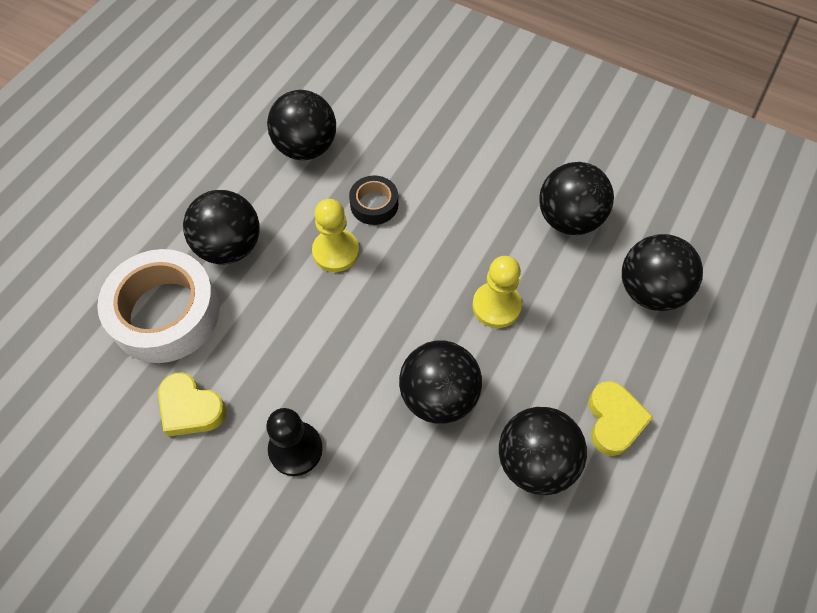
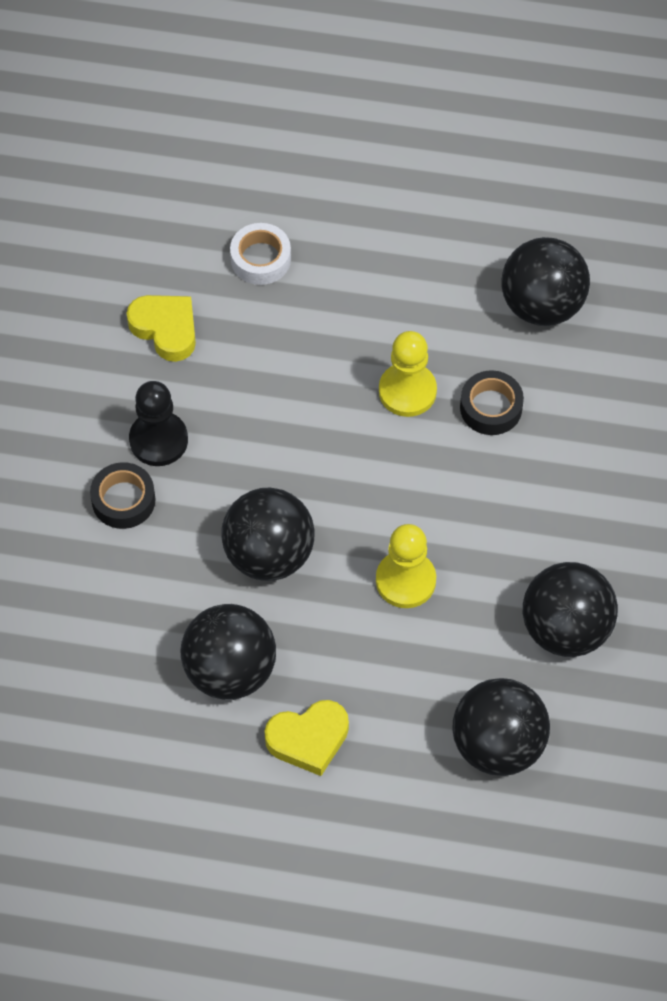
camera: 70 degrees right, 0 degrees up
white tape [97,249,219,363] -> white tape [230,223,291,285], size x0.49
yellow heart [158,373,227,436] -> yellow heart turned 120 degrees clockwise [127,295,196,362]
black ball [183,190,260,265] -> none
none -> black tape [90,462,156,529]

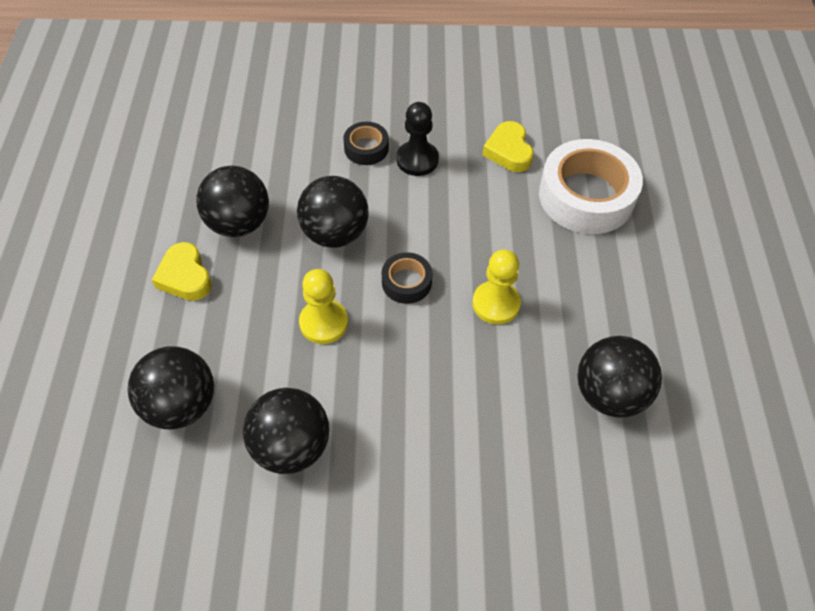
camera: 80 degrees right, 5 degrees down
yellow heart [127,295,196,362] -> yellow heart turned 135 degrees clockwise [483,121,534,172]
white tape [230,223,291,285] -> white tape [539,139,643,234], size x2.05
black tape [460,370,524,435] -> black tape moved to [382,252,432,304]

